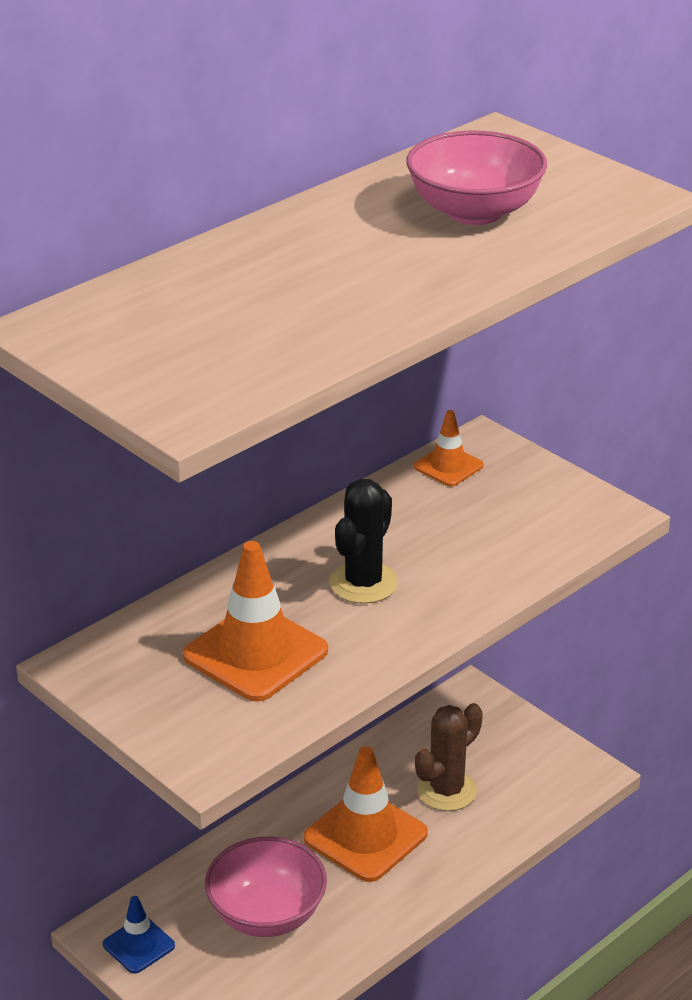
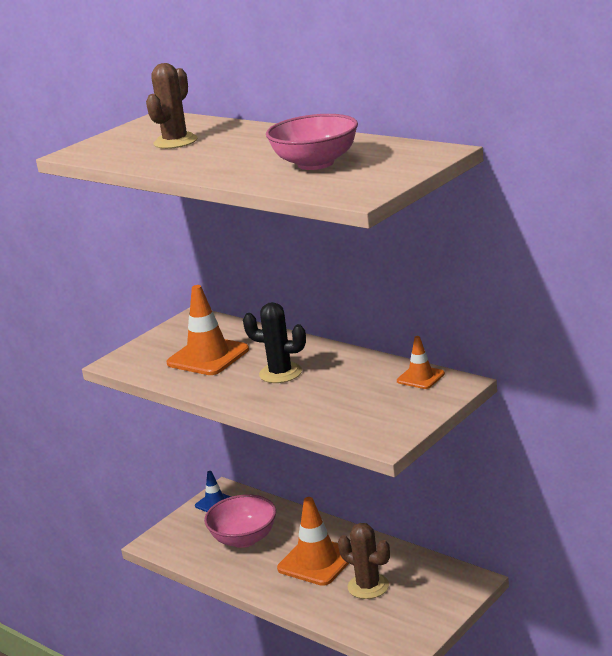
camera: 85 degrees right, 10 degrees down
none -> brown cactus [146,63,198,149]

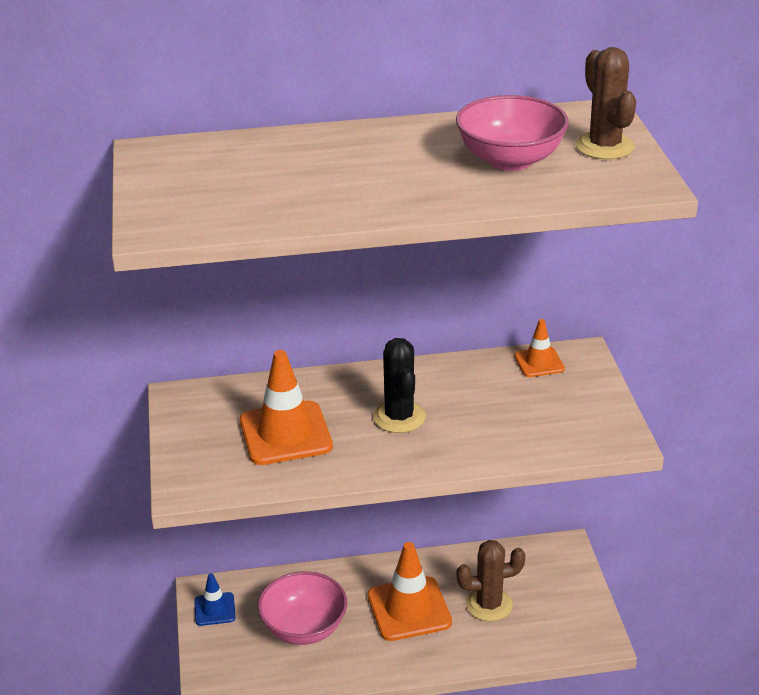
camera: 50 degrees left, 10 degrees up
brown cactus [146,63,198,149] -> brown cactus moved to [576,47,636,159]
black cactus [243,302,306,383] -> black cactus turned 75 degrees counterclockwise [373,338,426,433]

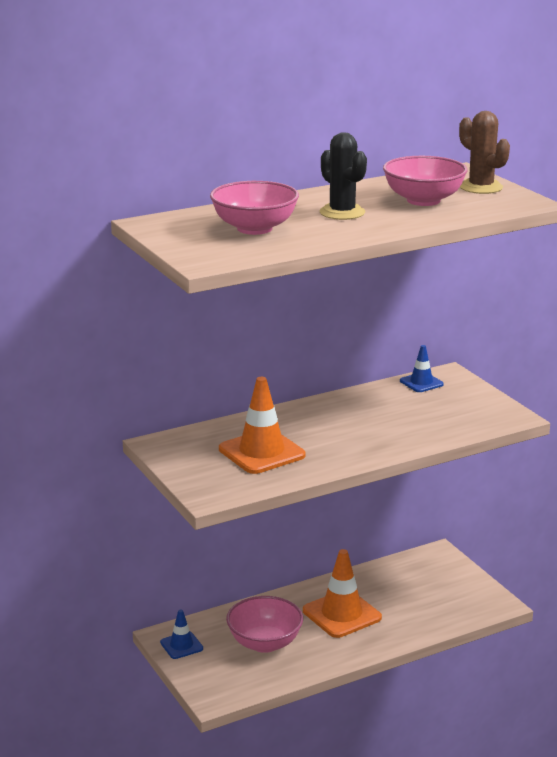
camera: 20 degrees left, 10 degrees down
black cactus [373,338,426,433] -> black cactus moved to [320,132,367,220]
brown cactus [457,540,525,621] -> none
orange traffic cone [514,319,565,377] -> blue traffic cone [400,345,444,392]
none -> pink bowl [210,181,299,235]

